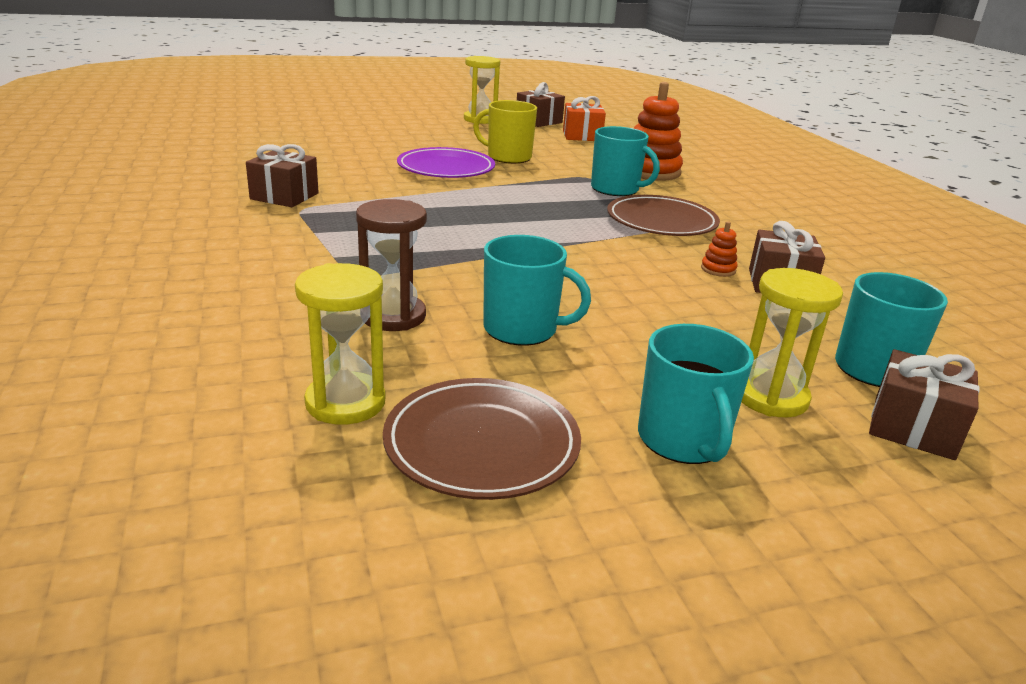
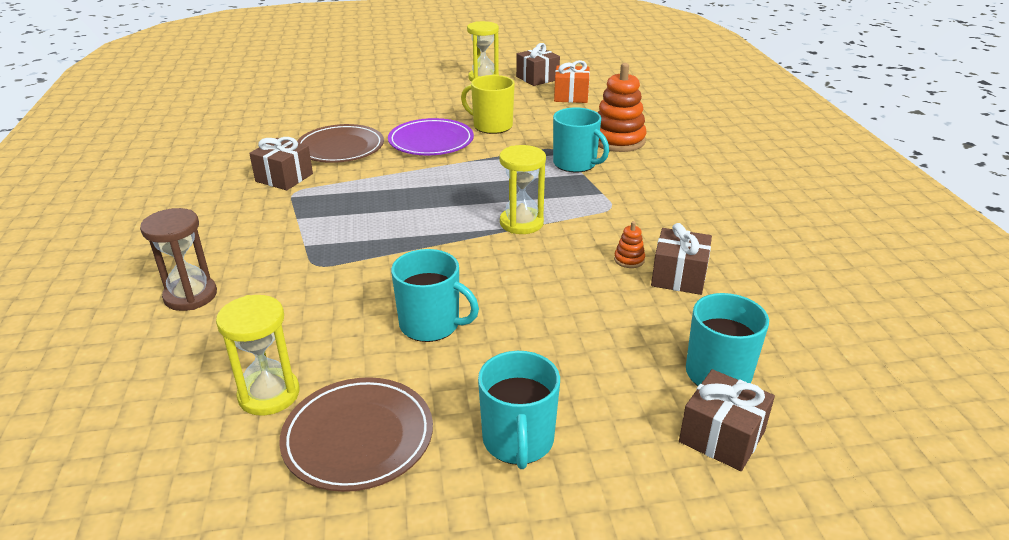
camera: 10 degrees right, 5 degrees up
brown hourglass [356,199,427,331] -> brown hourglass moved to [140,208,217,311]
brown plate [607,195,720,236] -> brown plate moved to [297,124,384,163]
yellow hourglass [742,268,843,417] -> yellow hourglass moved to [499,145,546,234]

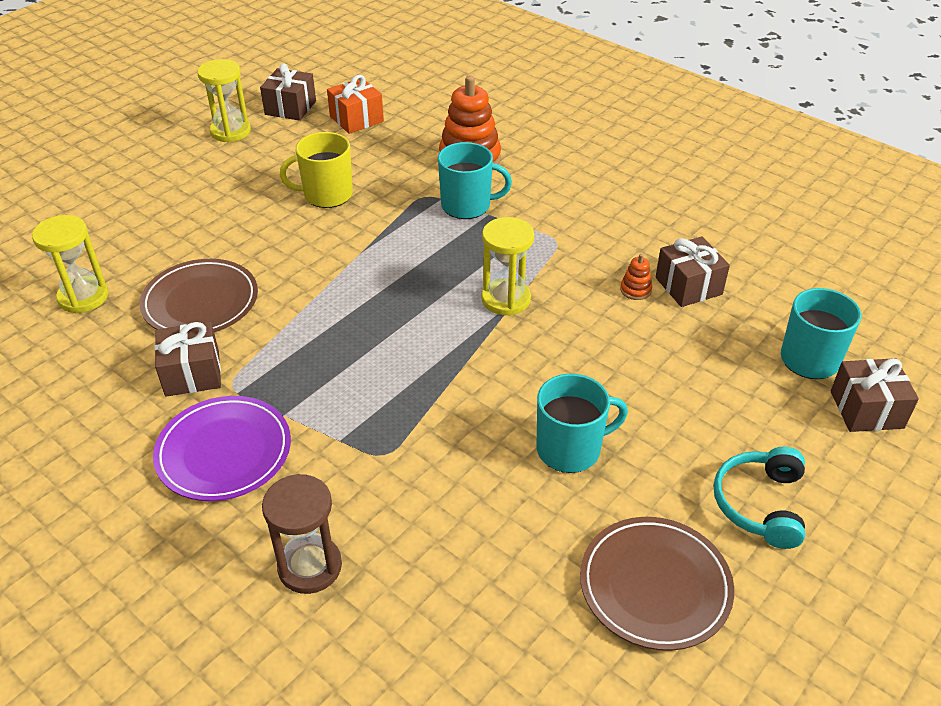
camera: 40 degrees left, 10 degrees up
yellow hourglass [216,295,299,416] -> yellow hourglass moved to [32,215,109,313]
purple plate [388,118,474,155] -> purple plate moved to [153,396,291,501]
turquoise mug [478,351,560,469] -> turquoise headphones [714,447,805,549]

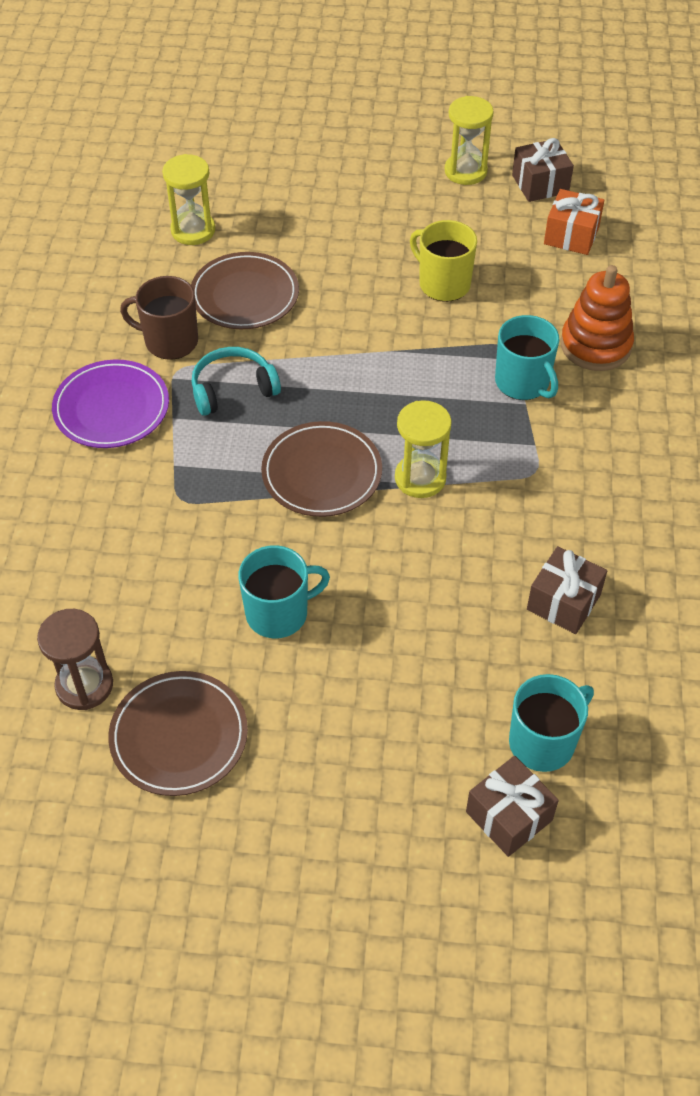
camera: 55 degrees right, 10 degrees up
brown gift [155,322,221,397] -> brown mug [120,276,198,360]
brown hourglass [262,474,342,594] -> brown hourglass moved to [37,609,113,710]
turquoise mug [537,374,628,473] -> turquoise mug turned 60 degrees counterclockwise [238,545,330,639]
orange stacking toy [620,254,652,300] -> none
turquoise headphones [714,447,805,549] -> turquoise headphones moved to [192,347,281,416]
none -> brown plate [261,421,382,517]

